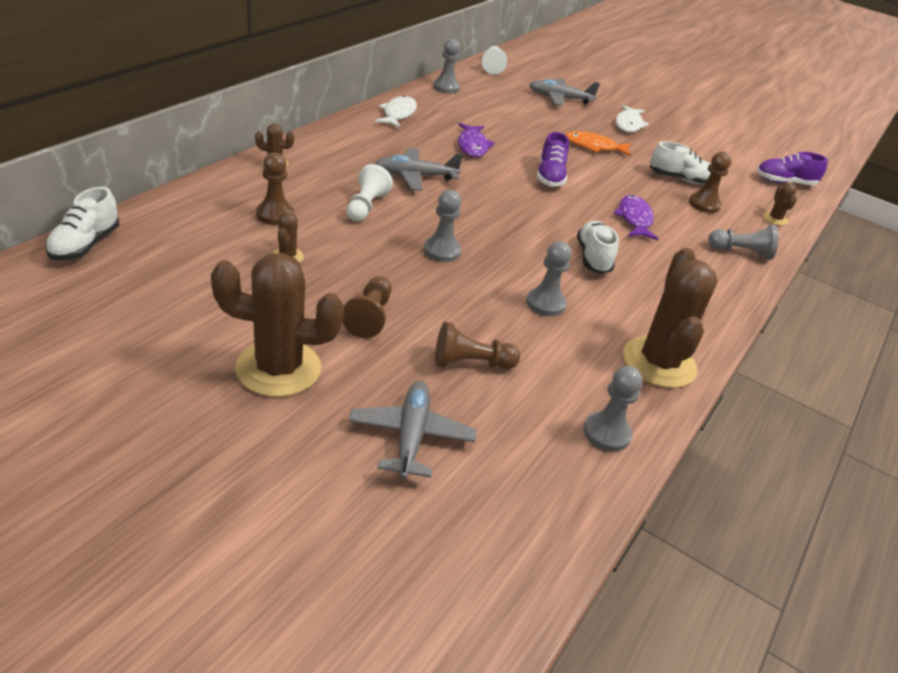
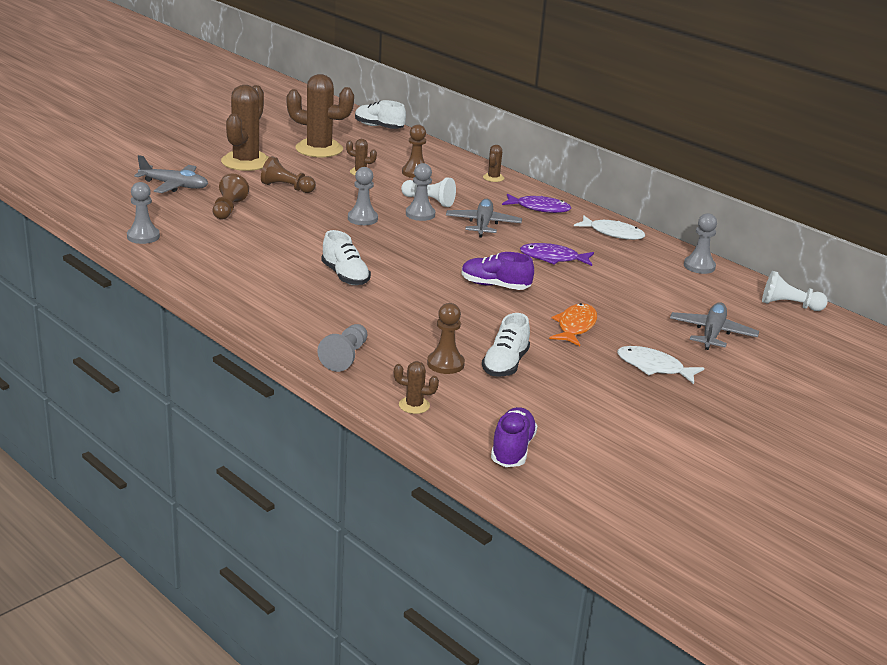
camera: 105 degrees right, 10 degrees down
grey pawn [526,241,572,316] -> grey pawn moved to [406,163,435,221]
white shoe [577,221,619,274] -> white shoe turned 45 degrees clockwise [321,230,371,285]
purple fish [613,195,658,240] -> purple fish moved to [502,194,571,213]
brown cactus [623,248,717,388] -> brown cactus moved to [287,74,354,158]

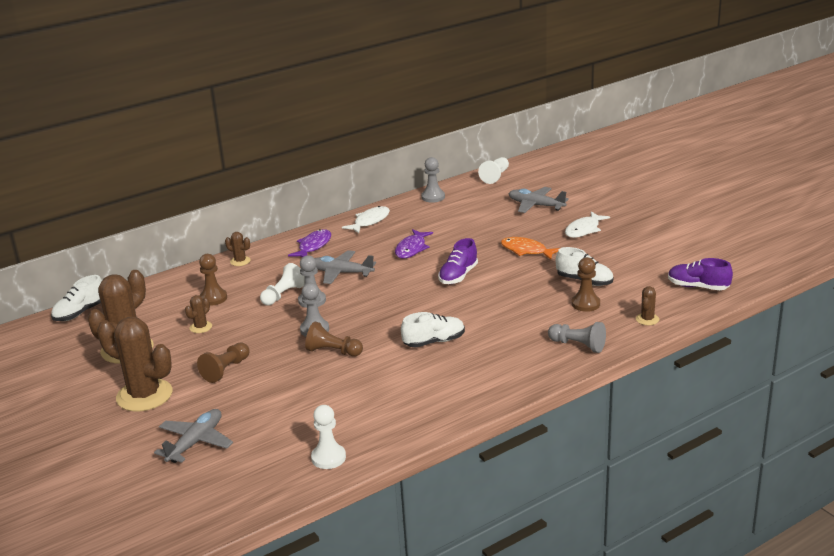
camera: 75 degrees left, 0 degrees up
grey pawn [127,182,160,244] -> white pawn [311,405,346,469]
brown pawn [213,174,249,219] -> brown pawn moved to [305,322,363,357]

